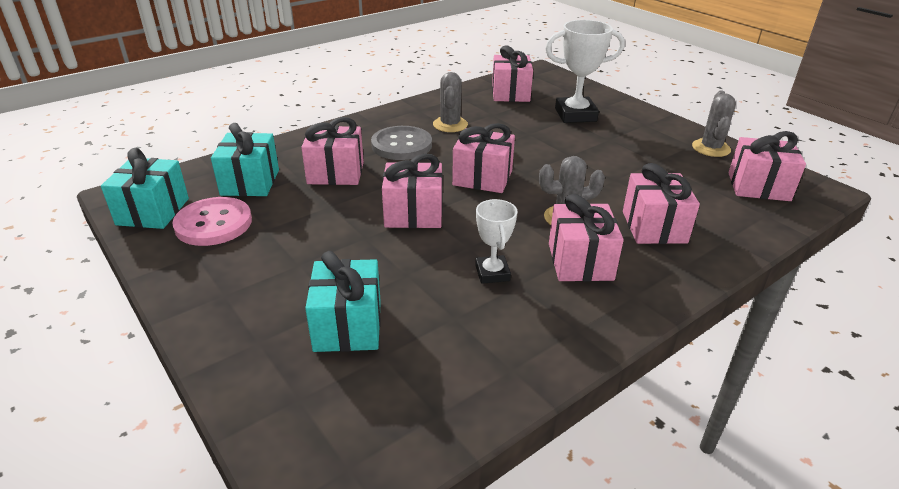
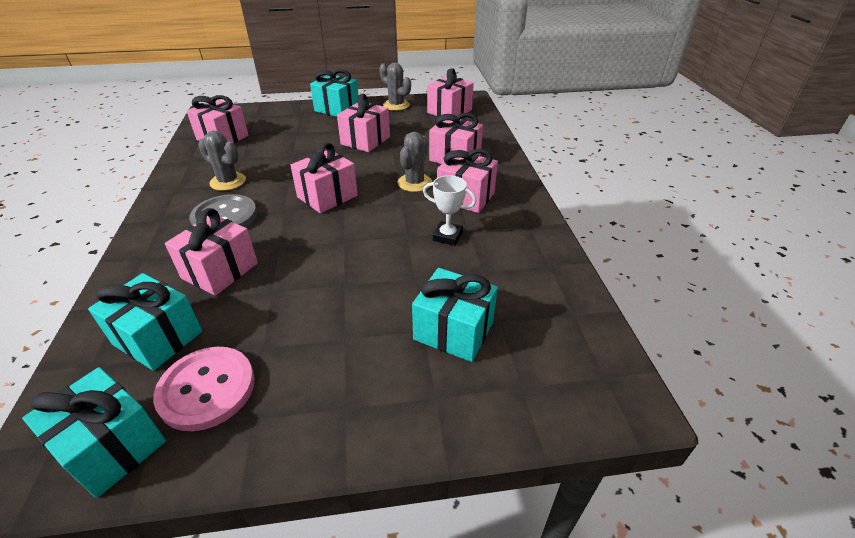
camera: 60 degrees left, 5 degrees up
pink gift [382,154,443,228] -> pink gift moved to [337,94,390,152]
white trophy [545,20,625,123] -> none
none -> turquoise gift [310,69,358,117]

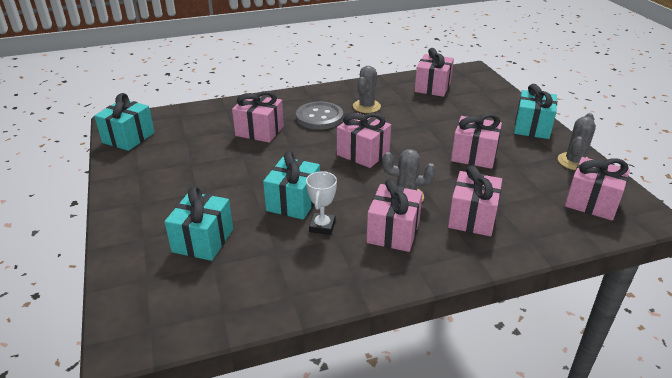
camera: 80 degrees right, 5 degrees down
turquoise gift [88,273,202,371] -> turquoise gift moved to [263,151,320,220]
pink button [153,347,255,431] -> none

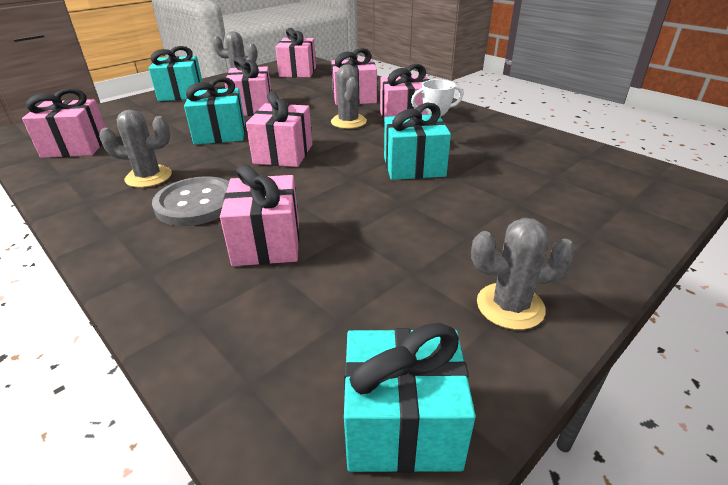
camera: 115 degrees left, 0 degrees up
turquoise gift [164,186,233,261] -> turquoise gift moved to [184,77,245,145]
none -> grey cactus [471,218,576,330]

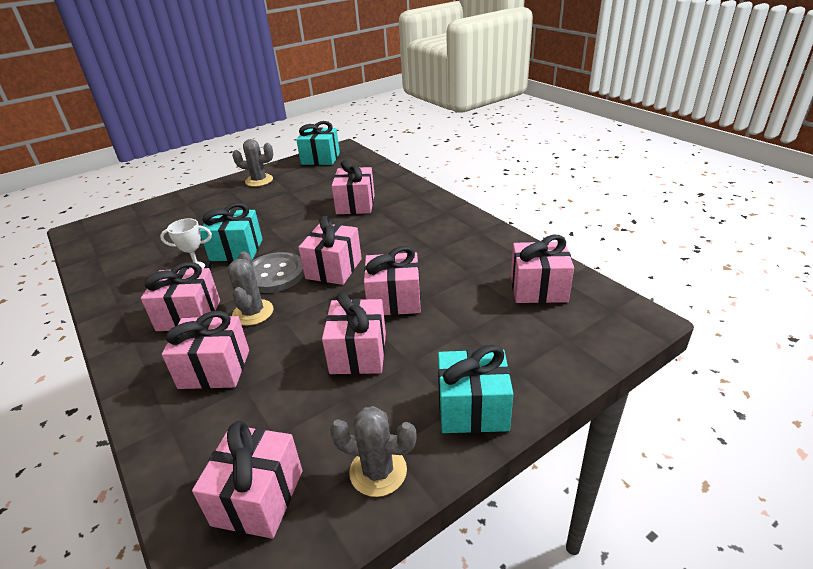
camera: 170 degrees left, 0 degrees up
grey cactus [99,110,172,188] -> none
grey button [152,176,229,226] -> grey button moved to [252,252,304,293]
turquoise gift [184,77,245,145] -> pink gift [364,246,421,315]

